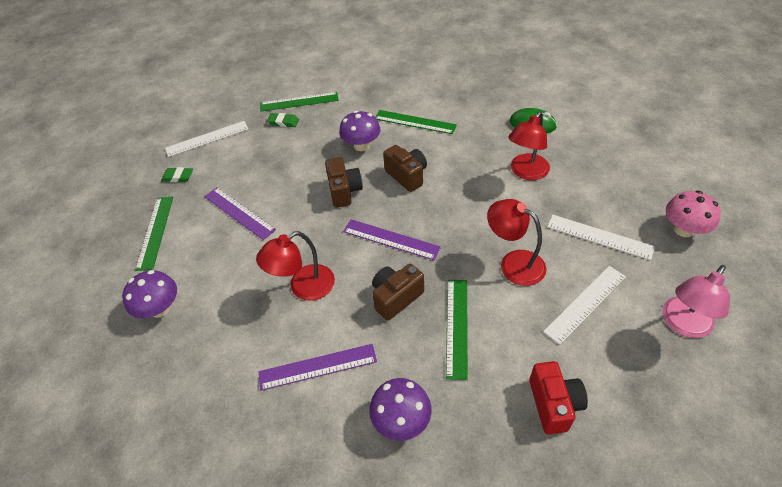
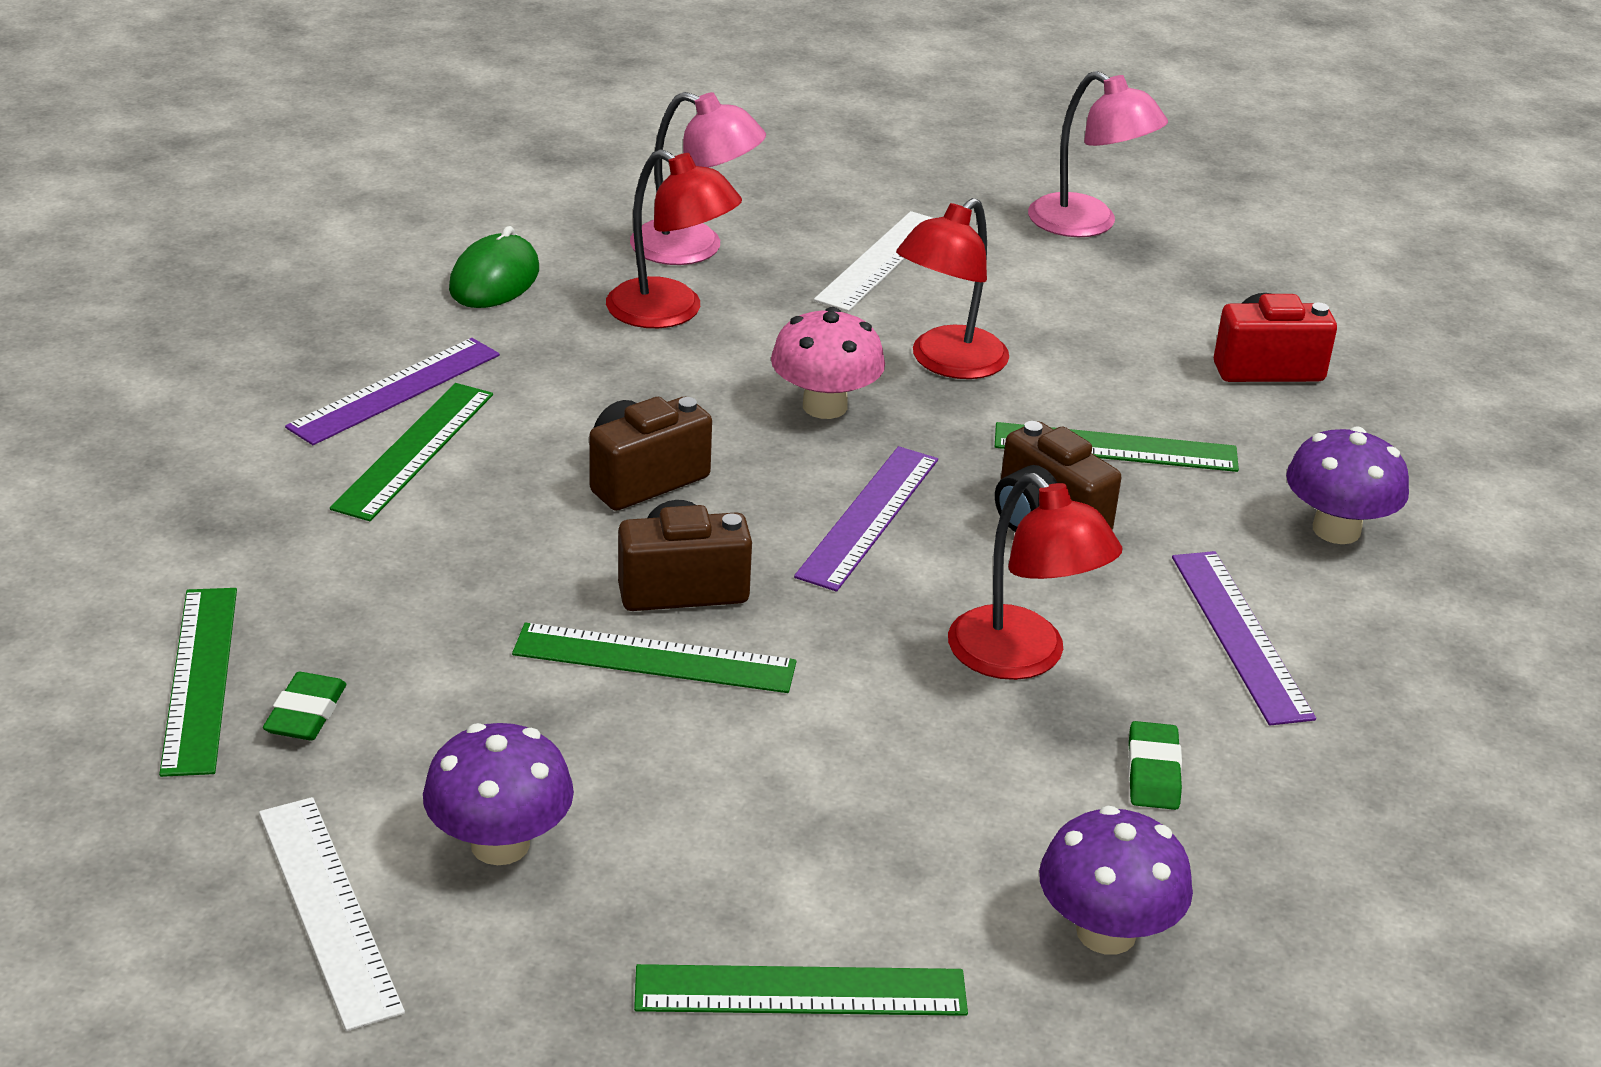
camera: 95 degrees left, 15 degrees down
green eraser [161,167,193,182] -> green eraser moved to [1128,721,1182,810]
purple ruler [204,187,276,240] -> purple ruler moved to [285,338,500,445]
purple mushroom [339,111,381,151] -> purple mushroom moved to [423,723,574,865]
white ruler [543,266,626,345] -> none
pink mushroom [666,191,721,237] -> pink mushroom moved to [771,307,885,419]
none -> green ruler [512,623,796,693]
none -> pink lamp [630,92,766,265]

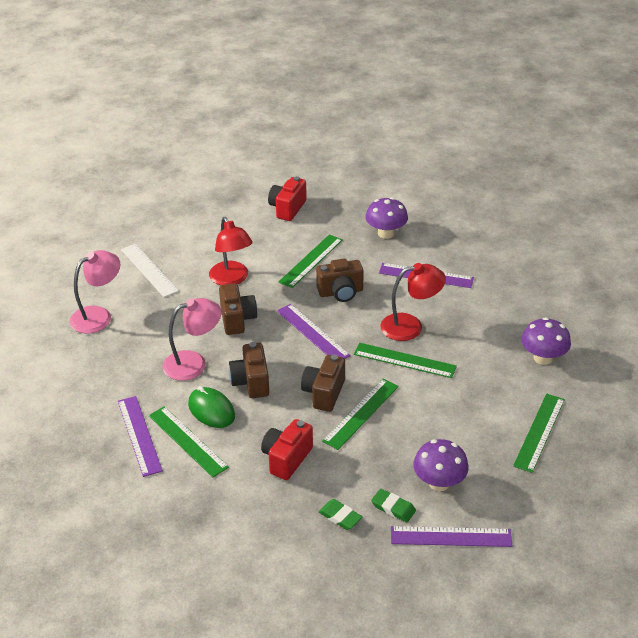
camera: 60 degrees left, 5 degrees up
green ruler [159,588,237,777] -> green ruler moved to [354,343,457,378]
white ruler [259,797,405,1031] -> purple ruler [391,526,513,547]
green mouse [449,226,539,308] -> green mouse moved to [188,386,235,428]
red lamp [606,149,742,328] -> none
pink mushroom [771,307,885,419] -> brown camera [219,283,257,335]
pink lamp [1028,71,1168,237] -> pink lamp moved to [162,298,221,381]
green eraser [1128,721,1182,810] -> green eraser moved to [371,489,416,523]
none -> red camera [261,419,313,480]

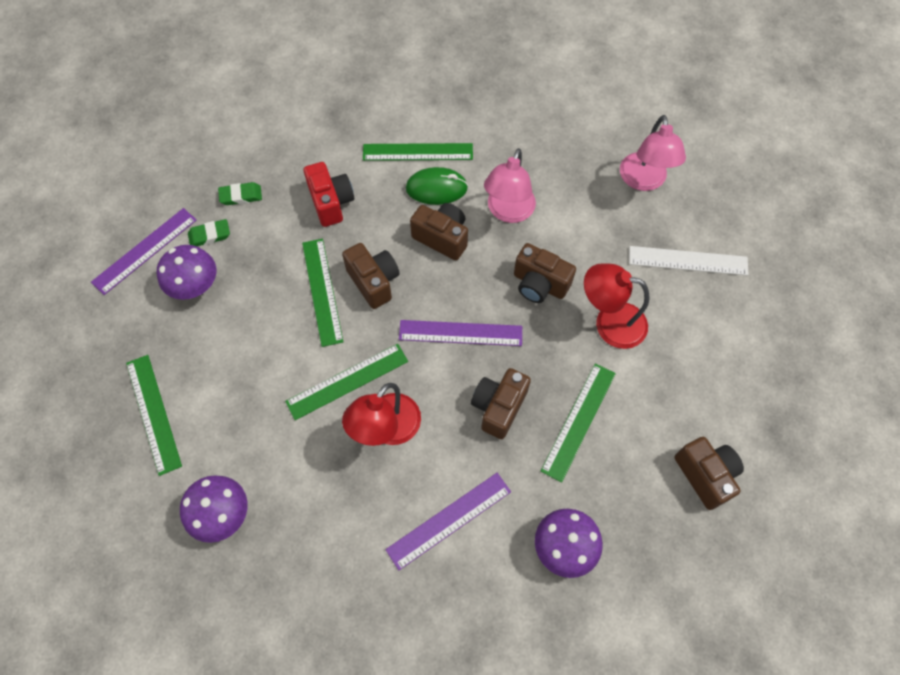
camera: 130 degrees right, 25 degrees up
purple ruler [118,396,163,477] -> none
red camera [268,176,307,221] -> brown camera [674,437,744,510]
green ruler [279,234,343,288] -> green ruler turned 45 degrees clockwise [541,363,616,482]

